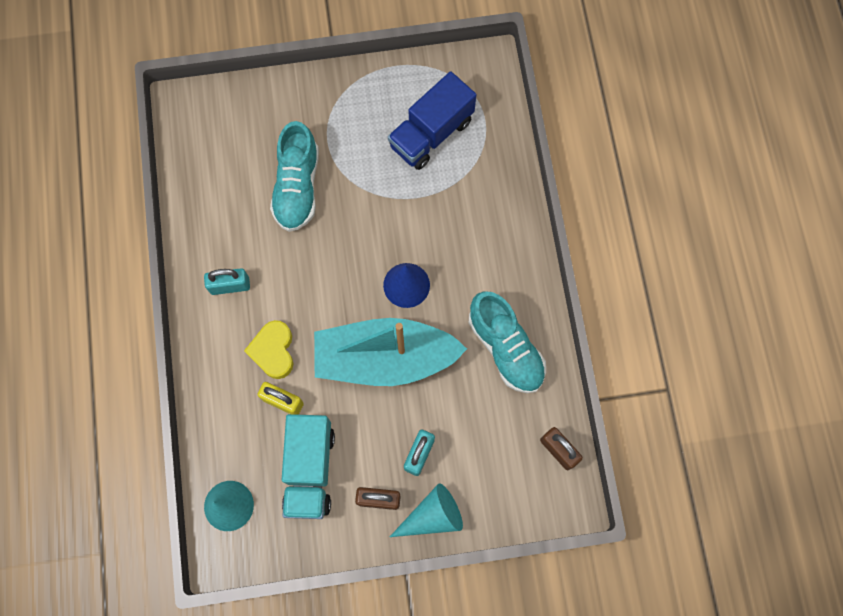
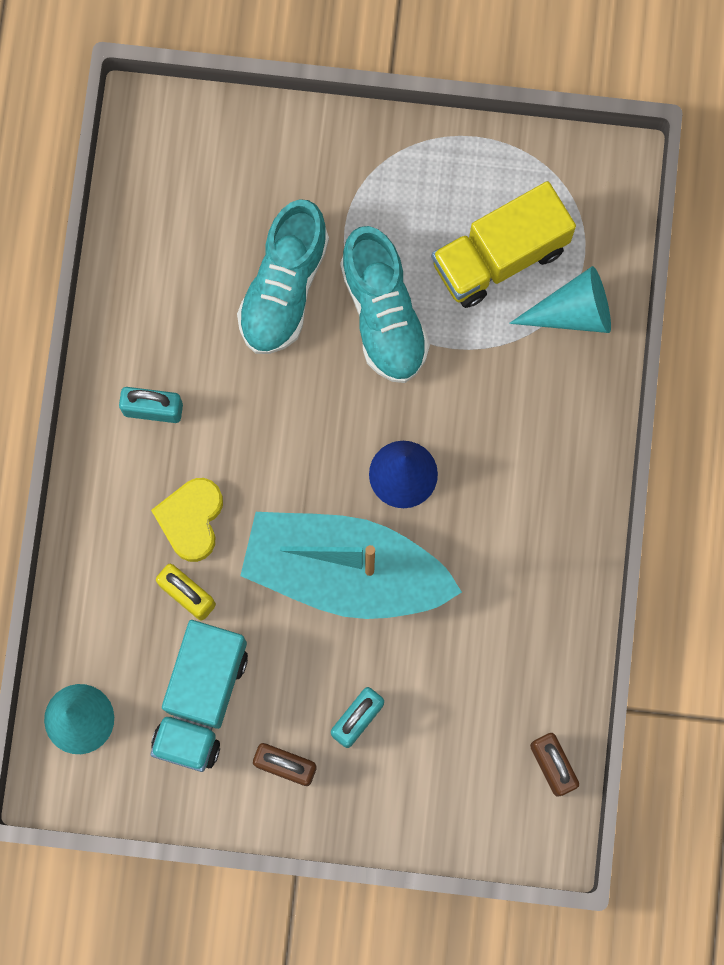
camera: 15 degrees right, 5 degrees up
blue truck [388,71,477,170] -> yellow truck [432,181,576,308]
turquoise cone [390,483,463,537] -> turquoise cone moved to [509,266,611,333]
turquoise shoe [469,291,546,393] -> turquoise shoe moved to [340,226,430,383]

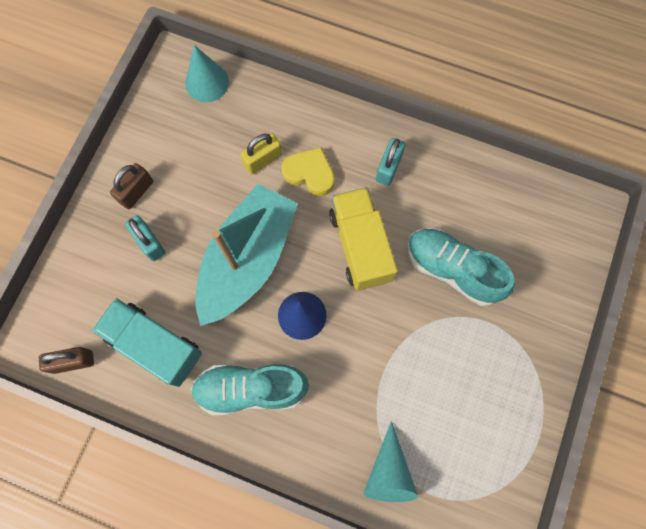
camera: 105 degrees right, 5 degrees down
turquoise truck [150,620,248,772] -> turquoise truck moved to [92,298,202,387]
turquoise shoe [340,226,430,383] -> turquoise shoe moved to [191,364,309,415]
yellow truck [432,181,576,308] -> yellow truck moved to [329,187,398,291]

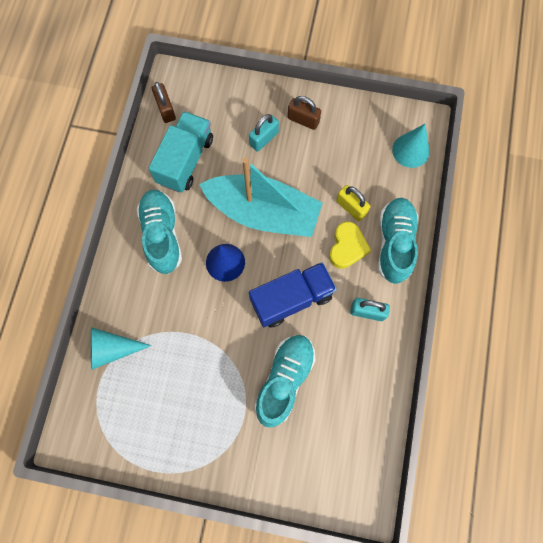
camera: 80 degrees right, 0 degrees up
yellow truck [329,187,398,291] -> blue truck [249,262,337,328]
none -> turquoise shoe [378,198,419,284]

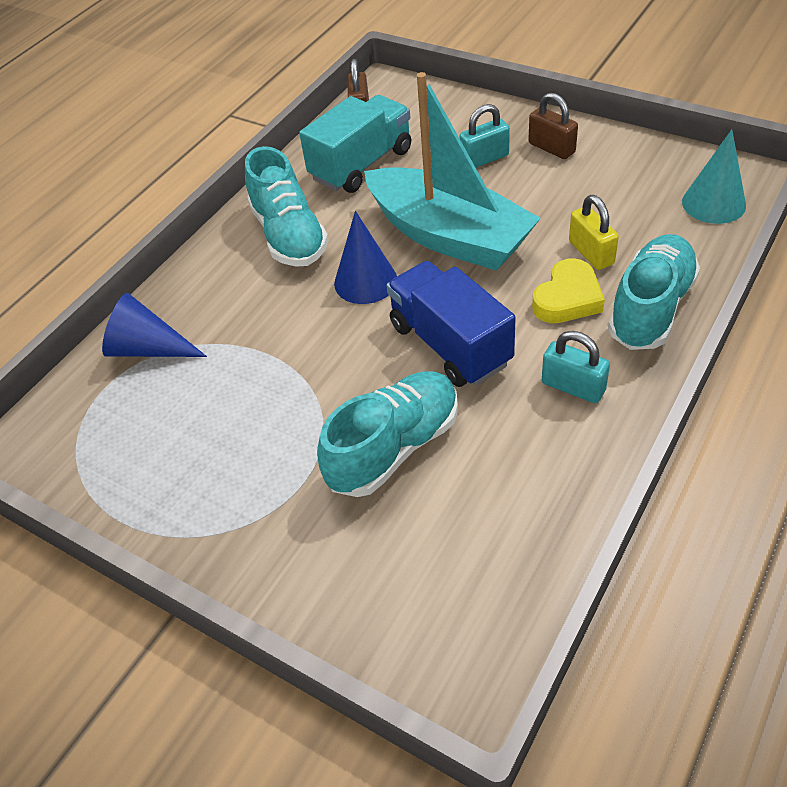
camera: 25 degrees right, 25 degrees down
turquoise cone [91,327,152,370] -> blue cone [102,293,207,357]
turquoise shoe [137,190,182,274] -> turquoise shoe turned 150 degrees clockwise [245,146,329,267]
blue truck [249,262,337,328] -> blue truck turned 120 degrees counterclockwise [386,261,516,387]

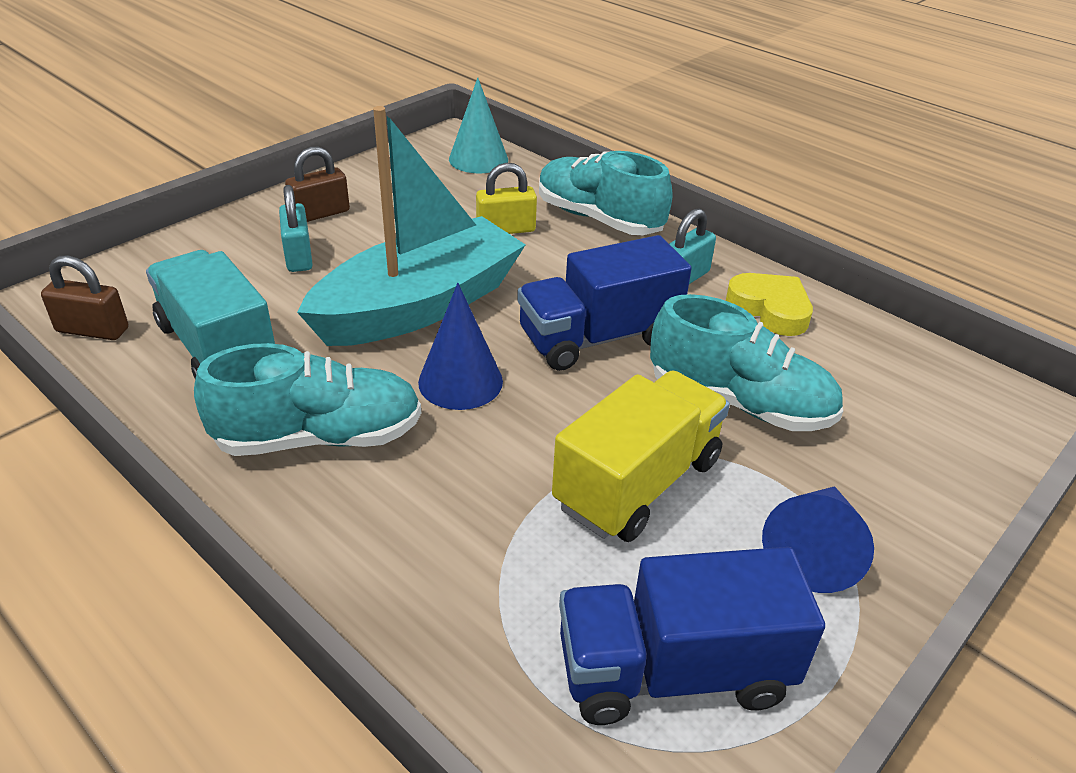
camera: 85 degrees left, 10 degrees down
blue cone [102,293,207,357] -> blue cone moved to [762,486,874,593]
turquoise shoe [317,371,458,497] -> turquoise shoe turned 150 degrees clockwise [650,294,843,431]
yellow heart [532,258,605,323] -> yellow heart moved to [726,273,813,336]
none -> yellow truck [552,370,730,542]
none -> blue truck [559,547,825,725]

